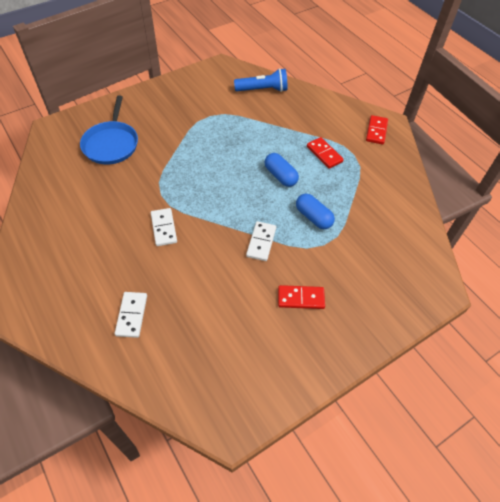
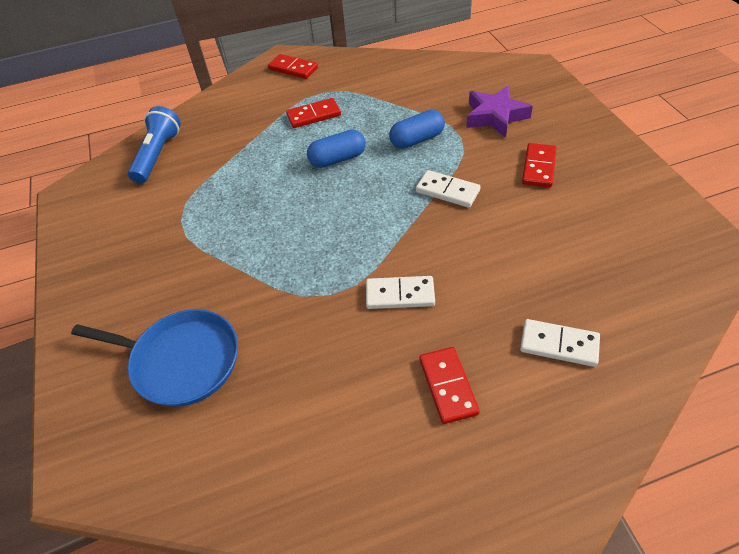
camera: 70 degrees left, 5 degrees down
none -> red domino [420,347,480,424]
none -> purple star [466,86,533,138]

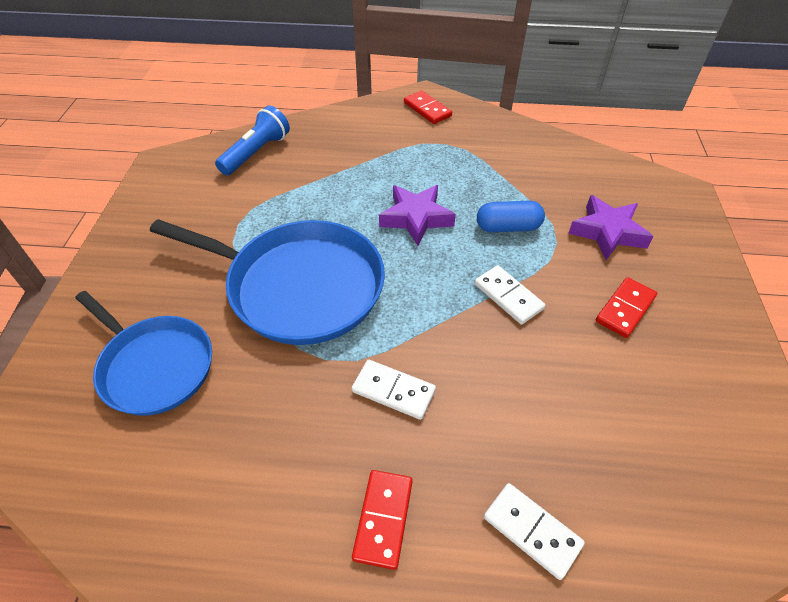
camera: 20 degrees right, 0 degrees up
red domino [286,98,341,128] -> none
blue capsule [307,130,366,168] -> purple star [379,185,456,246]
none -> blue pan [150,219,385,345]

